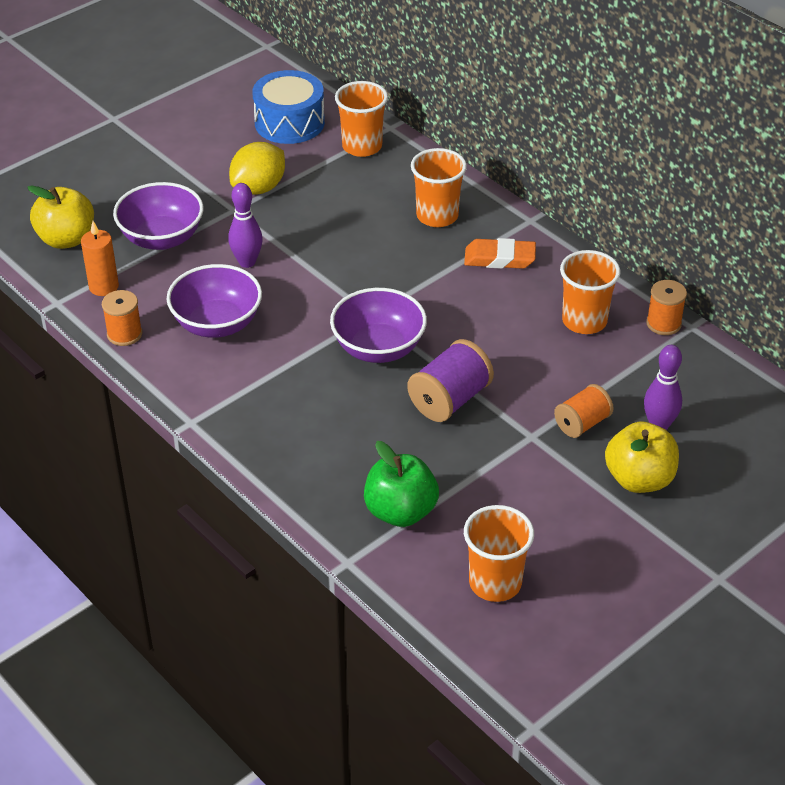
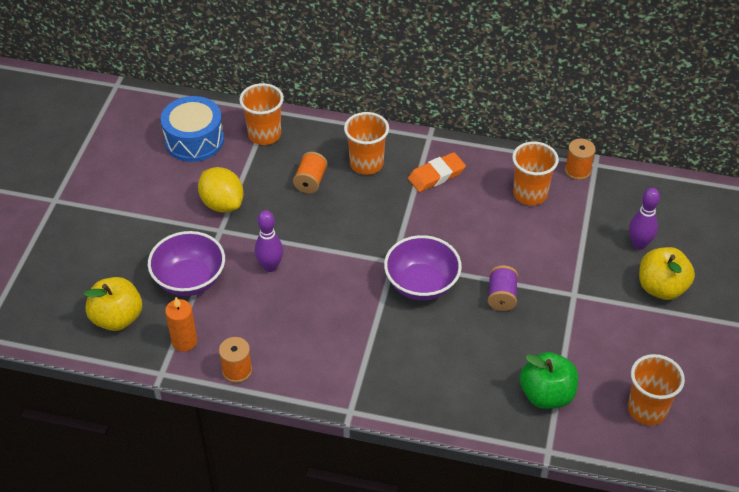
camera: 35 degrees left, 5 degrees up
purple bowl [167,264,262,338] -> none
yellow lemon [229,142,285,195] -> yellow lemon turned 45 degrees counterclockwise [198,167,244,213]
purple spool [407,339,494,422] -> purple spool [487,265,518,311], size x0.66
orange spool [554,384,614,438] -> orange spool moved to [293,152,328,193]

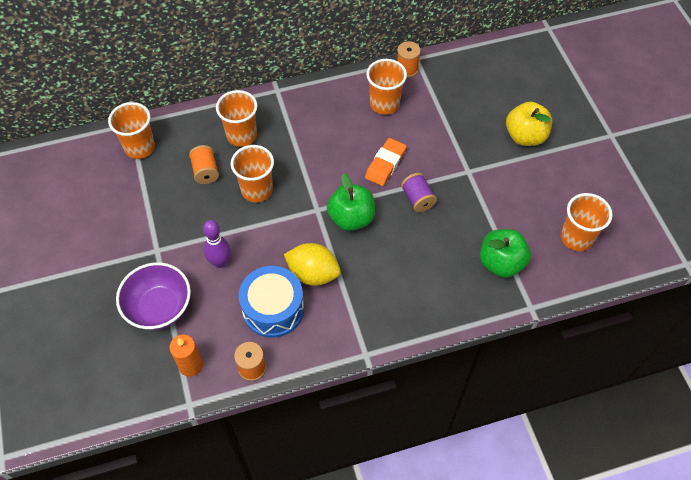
camera: 30 degrees left, 10 degrees up
yellow apple [84,277,142,331] -> none
blue drum [161,96,224,162] -> blue drum moved to [239,266,304,338]
yellow lemon [198,167,244,213] -> yellow lemon moved to [284,243,341,286]
purple bowl [384,235,462,301] -> green apple [327,173,375,231]
orange eraser [408,152,466,192] -> orange eraser moved to [365,138,407,186]
purple bowling pin [629,188,660,250] -> none
none -> orange cup [231,145,274,202]

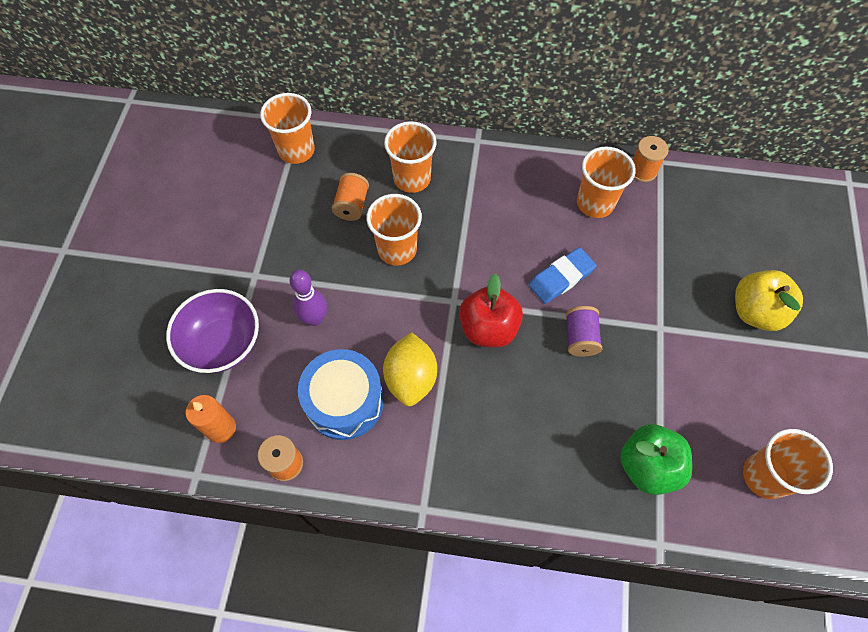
camera: 25 degrees right, 5 degrees up
yellow lemon [284,243,341,286] -> yellow lemon turned 45 degrees clockwise [383,332,437,406]
green apple [327,173,375,231] -> red apple [459,274,523,347]
orange eraser [365,138,407,186] -> blue eraser [529,247,596,304]

